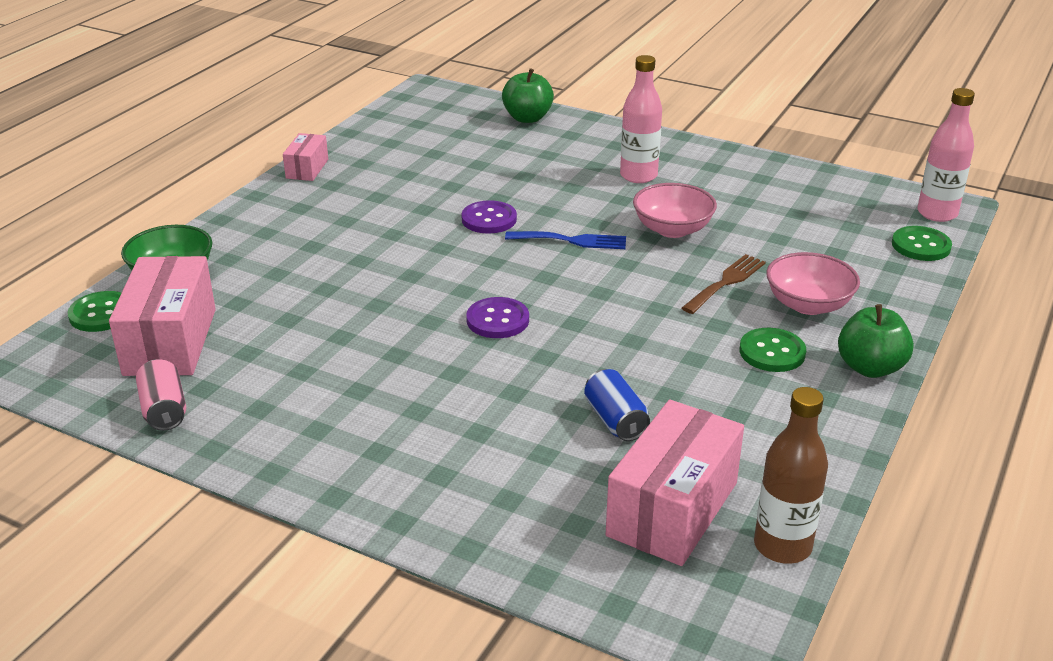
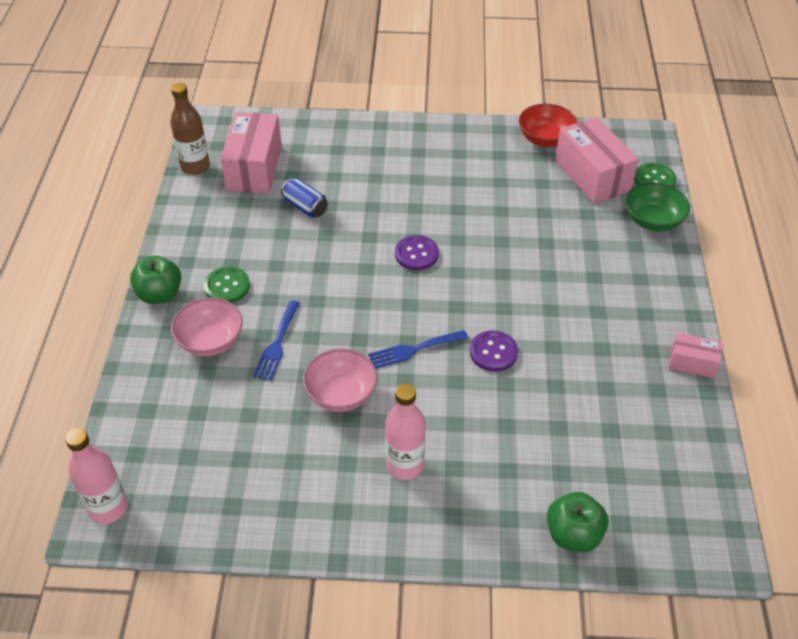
camera: 155 degrees right, 15 degrees up
pink can [136,359,186,431] -> red bowl [519,104,577,147]
pink box [283,133,328,181] -> pink box turned 60 degrees counterclockwise [669,333,722,378]
brown fork [682,254,766,314] -> blue fork [253,300,300,381]
green button [892,226,952,261] -> none

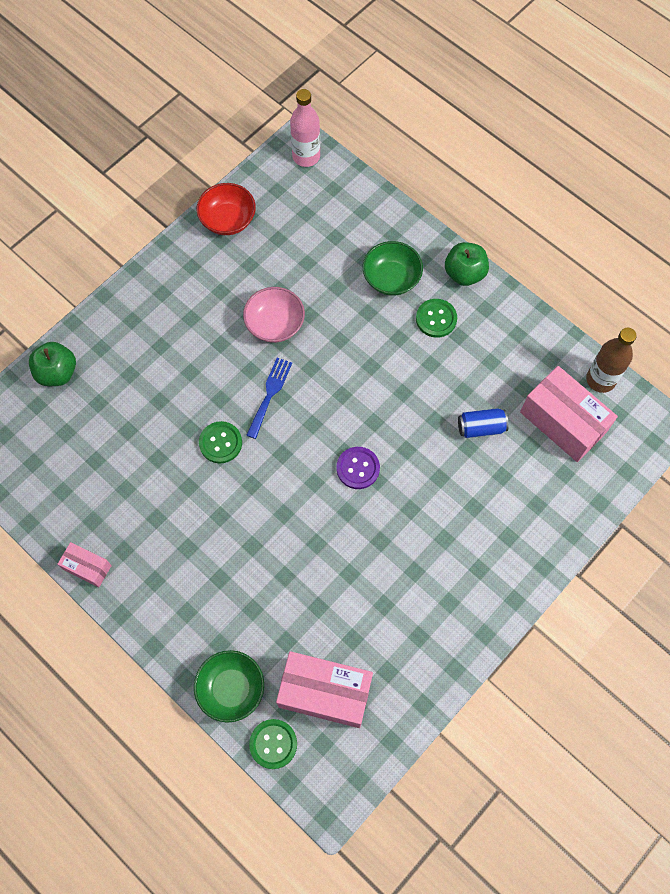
camera: 130 degrees right, 20 degrees up
pink bowl [171,298,243,356] -> green bowl [363,241,423,296]
blue fork [253,300,300,381] -> none
pink bottle [385,383,426,480] -> none
purple button [470,330,518,372] -> green button [199,421,242,463]
red bowl [519,104,577,147] -> red bowl moved to [197,183,256,235]
pink box [669,333,722,378] -> pink box turned 60 degrees clockwise [57,542,112,587]

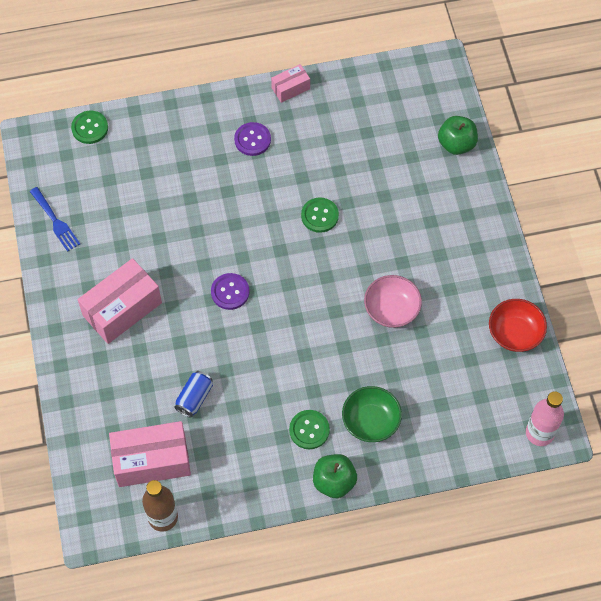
camera: 125 degrees right, 5 degrees down
green bowl [194,650,264,722] -> none
blue fork [246,358,292,439] -> blue fork moved to [30,187,80,252]
pink box [276,651,373,728] -> pink box moved to [78,258,162,344]
none -> purple button [234,122,271,156]

